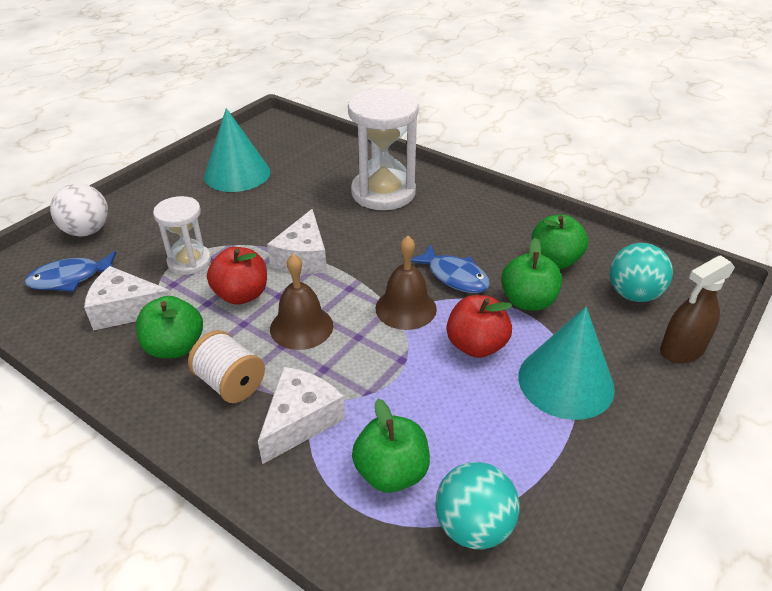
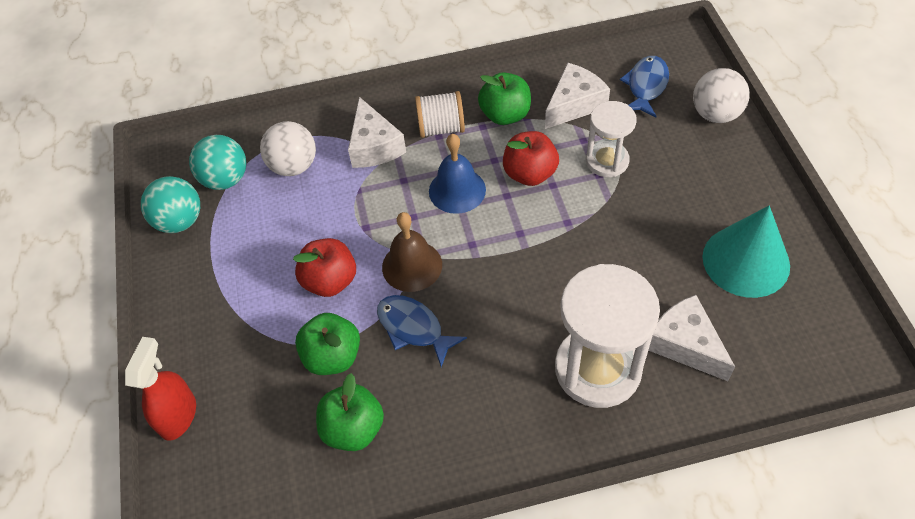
camera: 135 degrees right, 15 degrees up
white cheese [267,209,327,274] -> white cheese moved to [648,295,735,381]
brown bell [270,254,333,350] -> blue bell [429,134,486,214]
green apple [352,399,430,493] -> white ball [260,121,316,176]
blue fish [411,244,490,293] -> blue fish turned 45 degrees clockwise [377,295,467,367]
turquoise cone [518,307,615,420] -> none
turquoise ball [609,243,673,302] -> turquoise ball moved to [141,176,200,233]
brown spray bottle [660,255,735,363] -> red spray bottle [125,337,196,441]

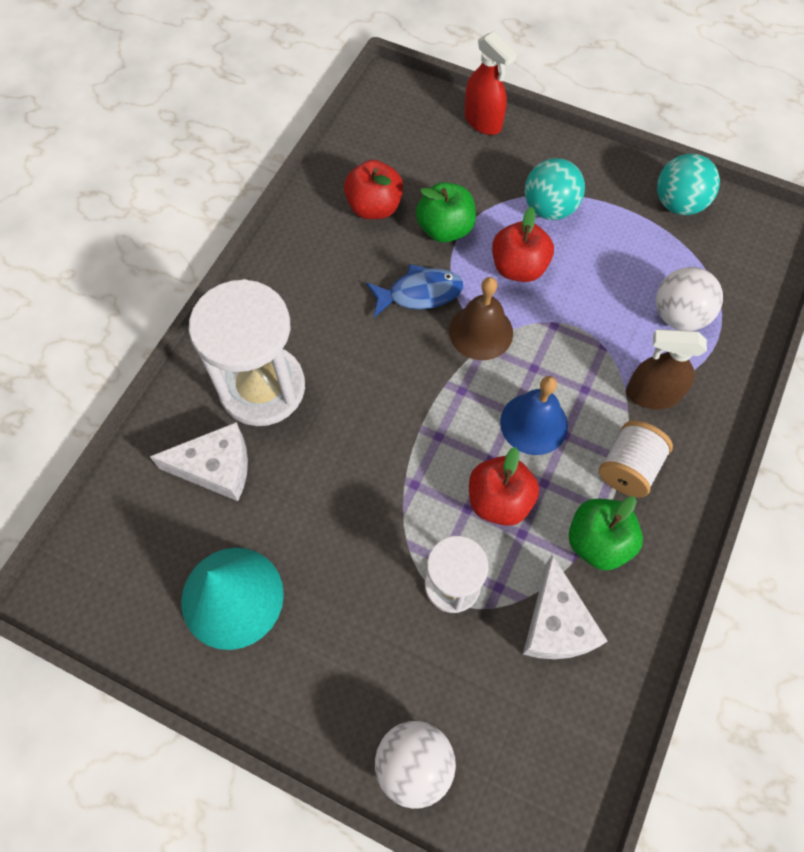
camera: 125 degrees right, 10 degrees up
turquoise ball [189,135,246,190] -> turquoise ball moved to [525,158,585,220]
green apple [316,373,384,451] -> red apple [344,160,403,219]
white cheese [348,97,406,168] -> brown spray bottle [626,329,707,409]
blue fish [620,56,669,118] -> none

